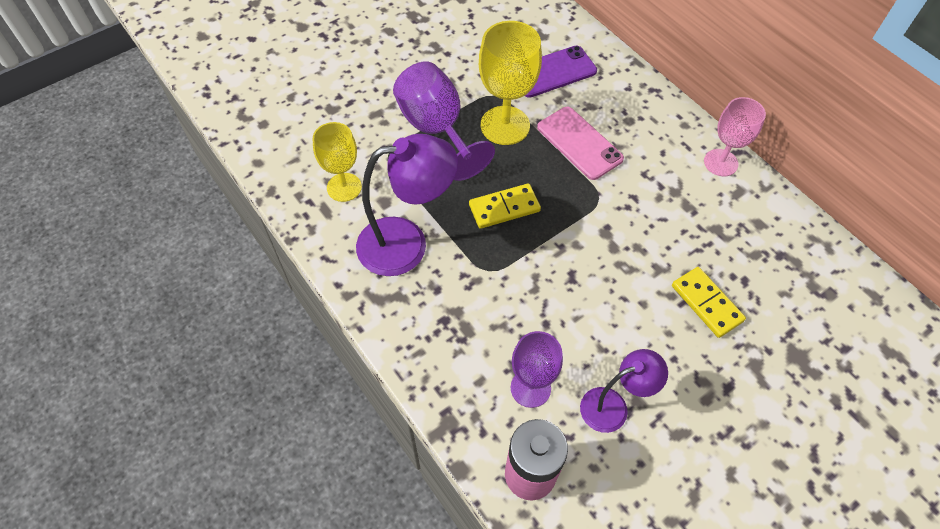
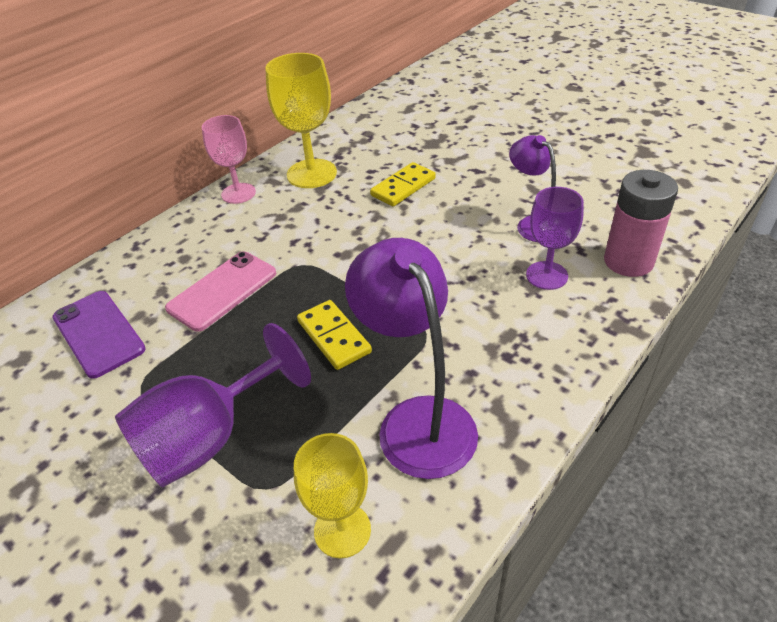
camera: 100 degrees left, 15 degrees down
yellow goblet [479,21,542,145] -> yellow goblet moved to [265,53,337,188]

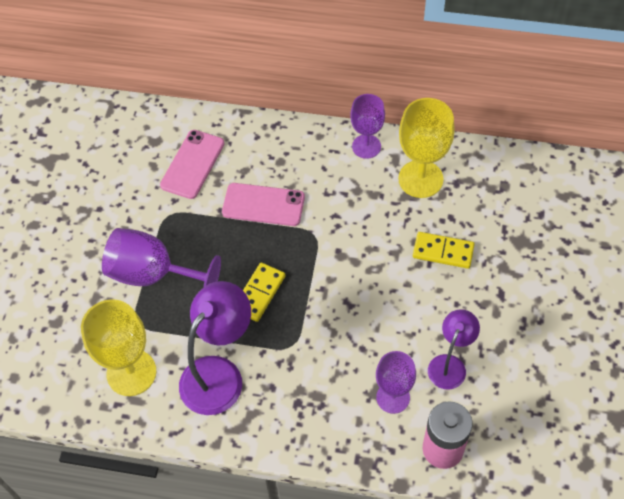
camera: 60 degrees right, 15 degrees up
purple phone [52,291,146,379] -> pink phone [160,130,225,199]
pink goblet [202,115,256,204] -> purple goblet [350,94,385,159]
yellow goblet [294,433,371,558] -> yellow goblet [81,299,156,396], size x1.51

